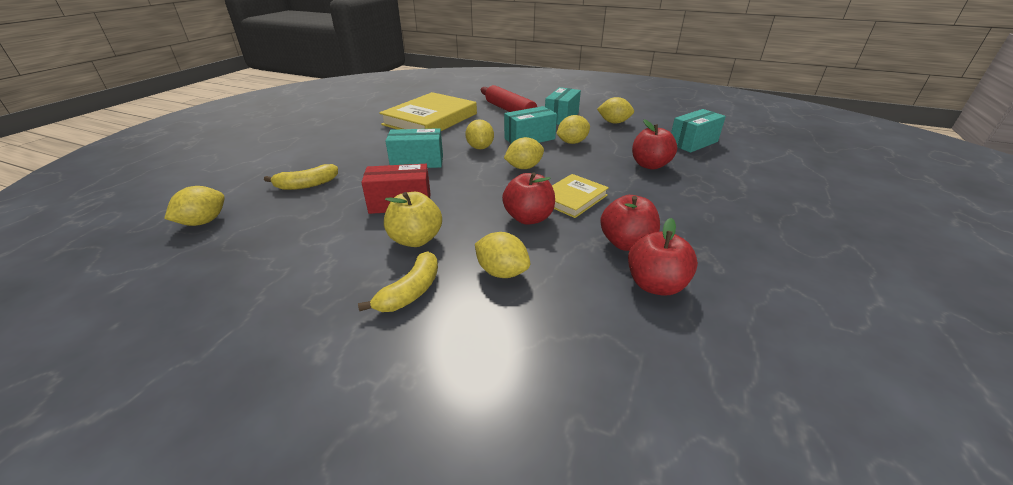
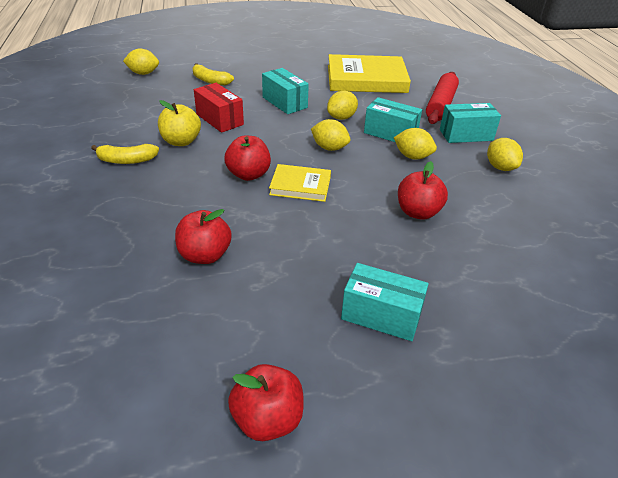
camera: 55 degrees right, 5 degrees up
yellow lemon [475,232,530,278] -> none
red apple [600,195,660,251] -> red apple moved to [228,364,304,441]
turquoise box [671,109,726,153] -> turquoise box moved to [341,263,429,341]

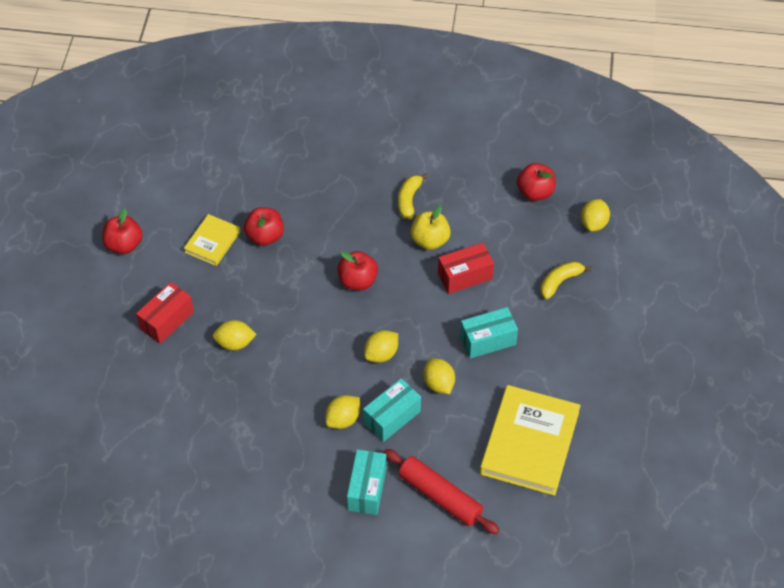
camera: 110 degrees right, 15 degrees up
yellow book [269,164,331,202] -> yellow book moved to [184,214,241,266]
turquoise box [341,263,429,341] -> red box [136,282,194,344]
red apple [398,161,448,220] -> red apple moved to [517,163,556,201]
yellow lemon [487,138,523,171] -> yellow lemon moved to [213,320,257,350]

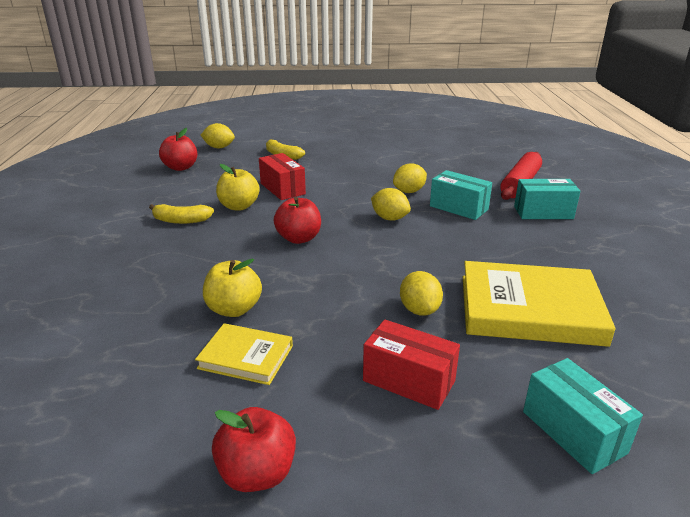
camera: 100 degrees left, 25 degrees down
red apple [244,207,284,246] -> yellow apple [203,259,262,317]
yellow lemon [325,395,360,429] -> none
turquoise box [460,307,518,359] -> turquoise box moved to [523,358,643,474]
yellow book [480,385,581,496] -> yellow book moved to [463,261,616,347]

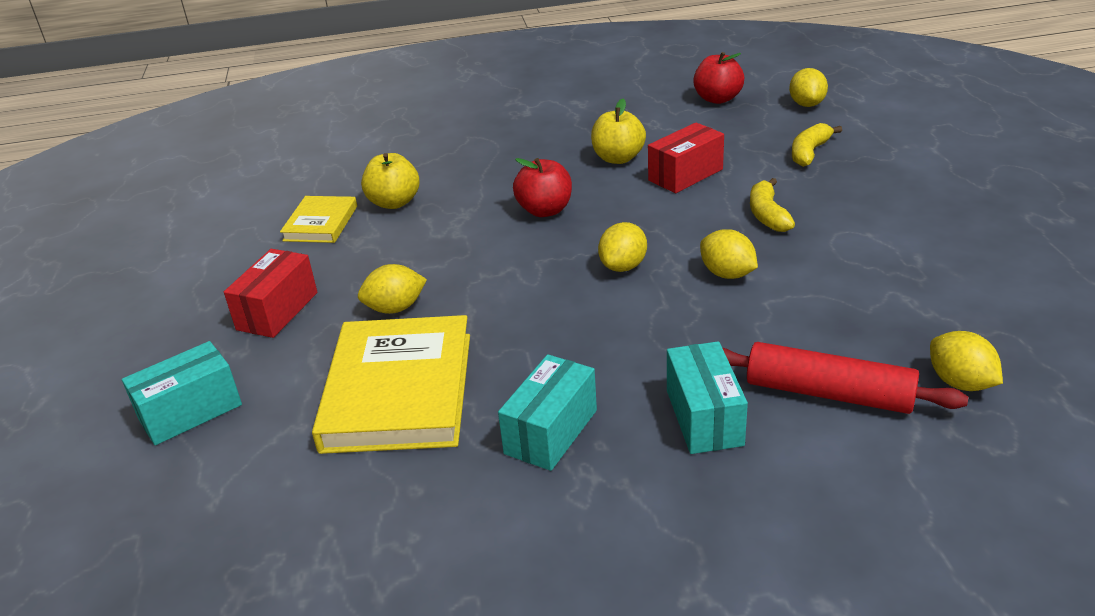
camera: 85 degrees right, 5 degrees up
yellow banana [149,204,214,224] -> yellow banana moved to [750,178,795,232]
red apple [212,407,296,492] -> none
turquoise box [430,170,492,220] -> turquoise box moved to [498,354,597,471]
none -> yellow lemon [930,331,1003,391]

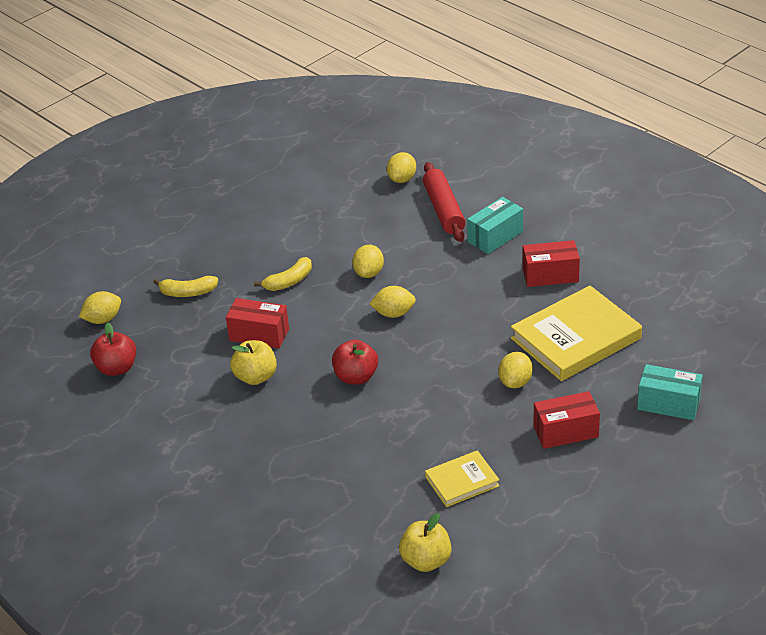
camera: 125 degrees left, 5 degrees up
yellow lemon [358,264,427,314] -> yellow lemon turned 75 degrees clockwise [498,352,533,388]
yellow apple [361,153,419,209] -> yellow apple moved to [399,513,452,572]
turquoise box [498,354,597,471] -> red box [523,240,580,287]

